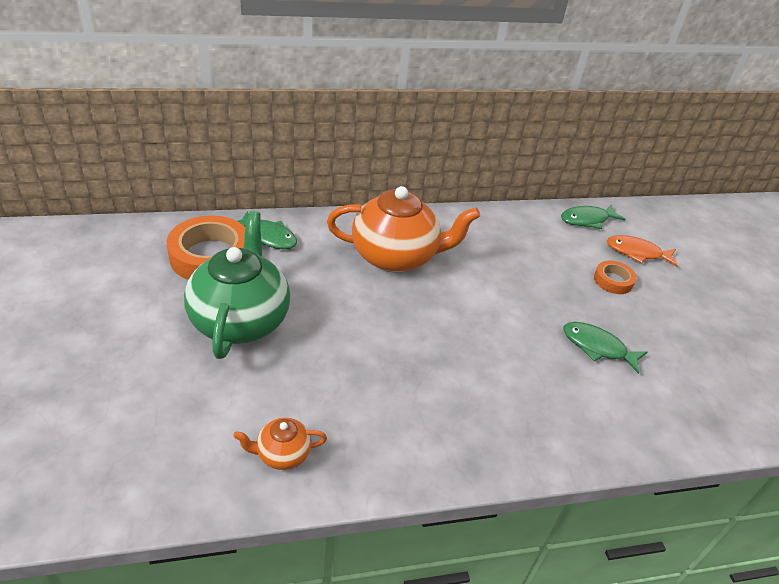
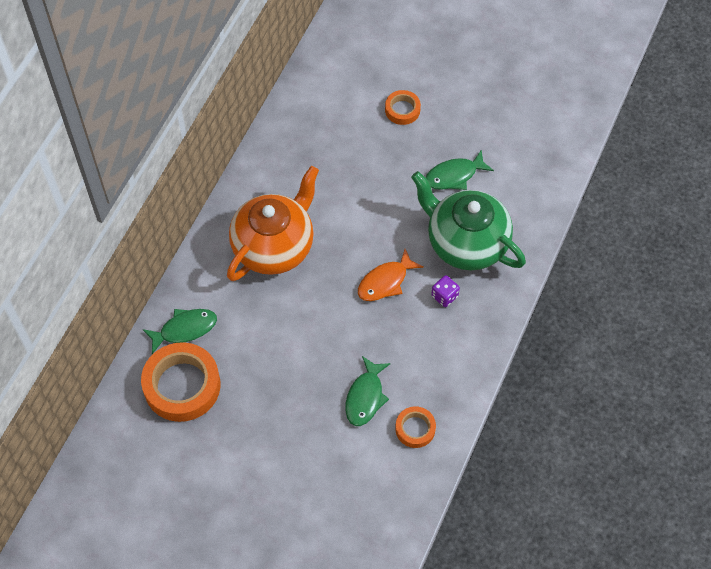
camera: 50 degrees left, 20 degrees up
green teapot [184,211,290,359] -> green teapot moved to [411,171,526,270]
orange teapot [233,417,327,470] -> orange tape [395,406,436,448]
green fish [561,204,626,229] -> green fish moved to [345,356,390,426]
orange fish [607,235,678,267] -> orange fish moved to [358,249,424,301]
none -> purple dice [431,275,460,307]

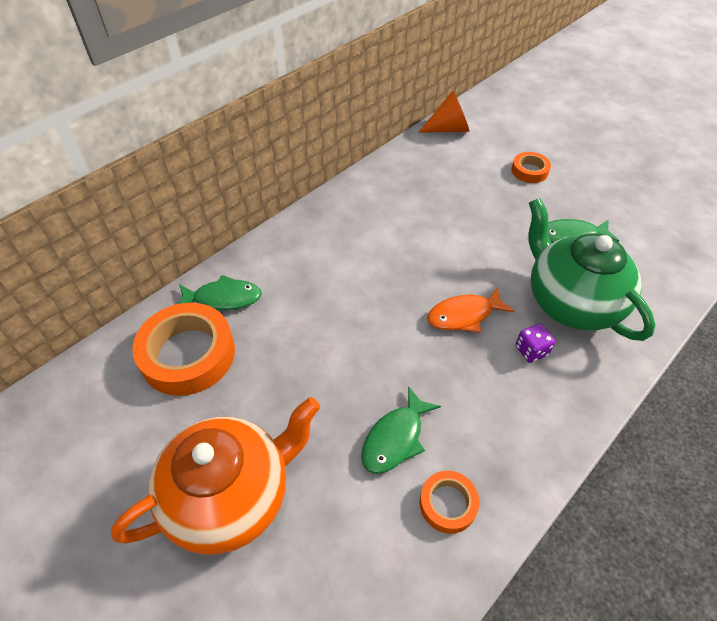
camera: 20 degrees right, 10 degrees down
orange teapot [227,166,319,281] -> orange teapot moved to [111,397,320,555]
none -> orange cone [418,91,470,133]

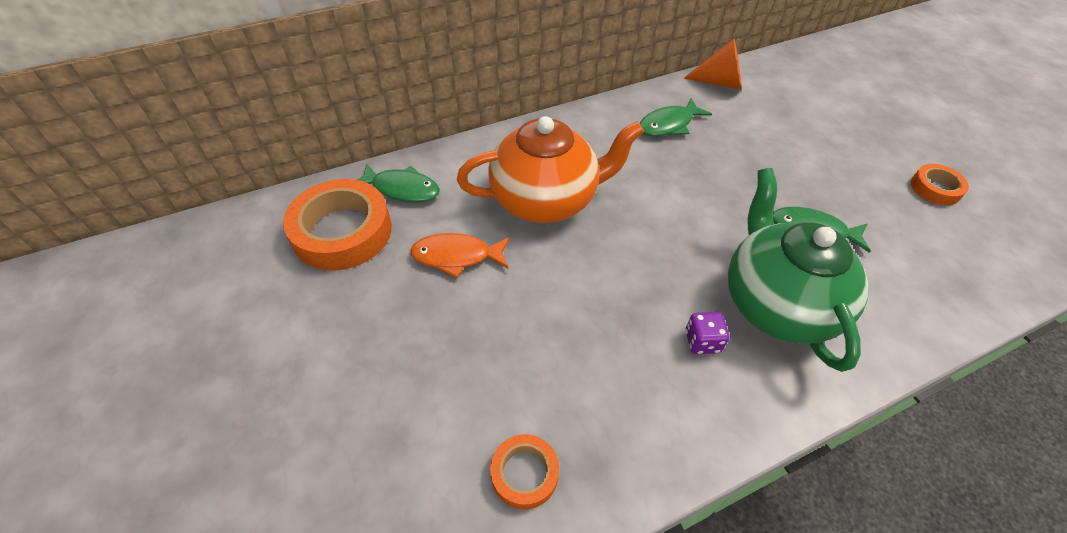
camera: 20 degrees right, 0 degrees up
orange teapot [111,397,320,555] -> orange teapot moved to [457,116,644,223]
green fish [361,386,441,474] -> green fish moved to [640,98,712,137]
orange fish [427,286,514,333] -> orange fish moved to [410,233,510,278]
orange tape [511,152,551,183] -> orange tape moved to [911,164,969,206]

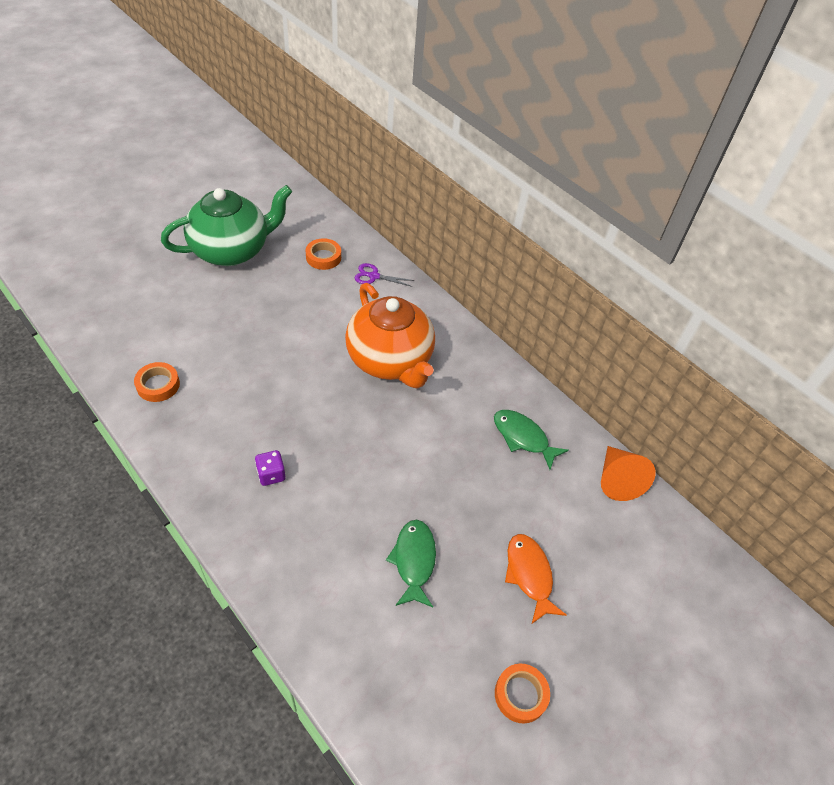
camera: 70 degrees right, 0 degrees up
orange tape [283,179,392,271] -> orange tape [306,238,341,270], size x0.51
green fish [358,163,440,203] -> purple scissors [355,263,414,287]
orange fish [410,233,510,278] -> orange fish moved to [505,534,566,624]
green teapot [728,168,869,372] -> green teapot moved to [161,185,292,266]

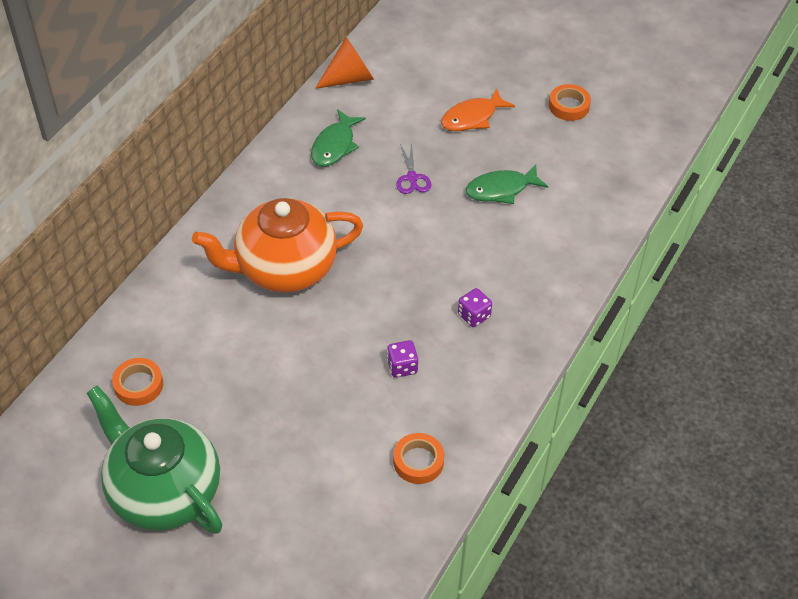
camera: 105 degrees left, 0 degrees up
orange teapot [345,283,435,388] -> orange teapot turned 150 degrees counterclockwise [192,198,363,293]
purple scissors [355,263,414,287] -> purple scissors moved to [396,142,432,194]
none -> purple dice [387,340,418,378]

